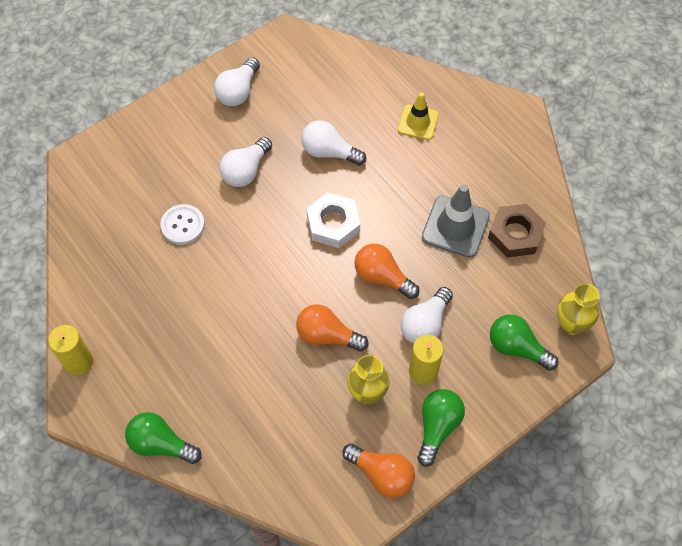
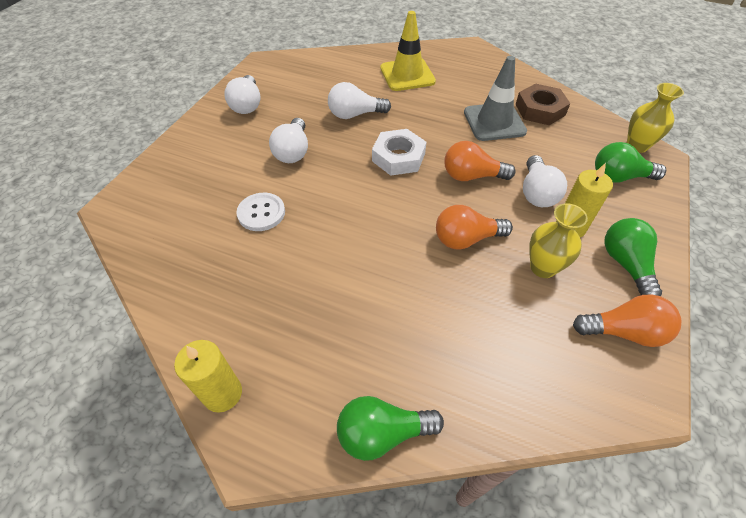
camera: 30 degrees left, 10 degrees down
yellow traffic cone [398,92,439,140] -> yellow traffic cone [380,11,436,91], size x1.52

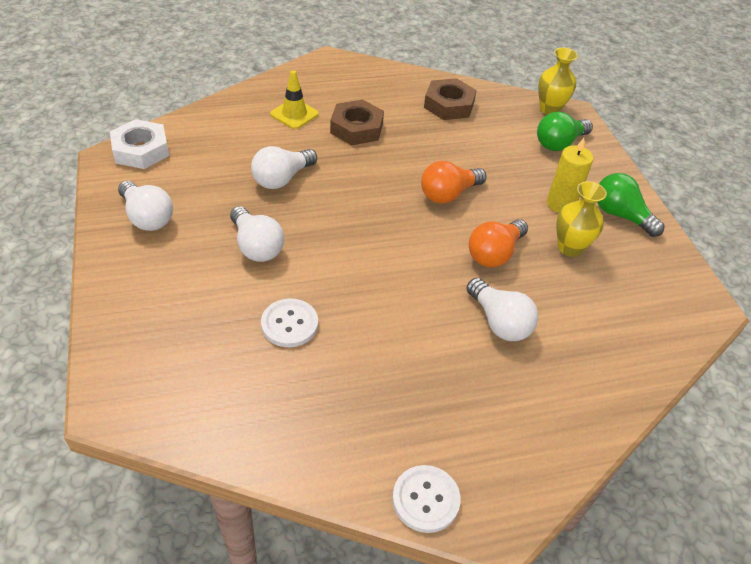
camera: 40 degrees left, 5 degrees down
yellow candle [174,340,242,413] -> white button [392,465,461,533]
green light bulb [337,396,444,461] -> none
white nut [372,129,427,176] -> white nut moved to [110,119,169,169]
yellow traffic cone [380,11,436,91] -> yellow traffic cone [270,70,319,129], size x0.66
grey traffic cone [464,56,527,141] -> none
white light bulb [523,155,567,207] -> white light bulb moved to [466,278,538,341]
orange light bulb [573,295,681,347] -> none
none -> brown nut [330,99,384,145]

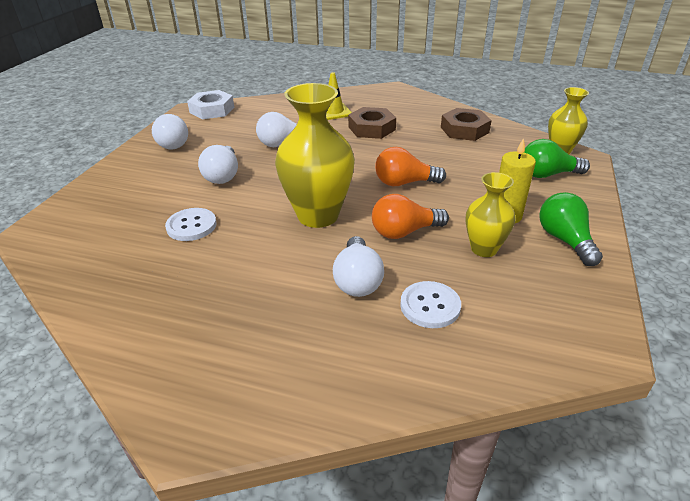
camera: 35 degrees right, 10 degrees down
white button [392,465,461,533] -> white button moved to [400,281,461,328]
none -> yellow vase [275,83,355,228]

